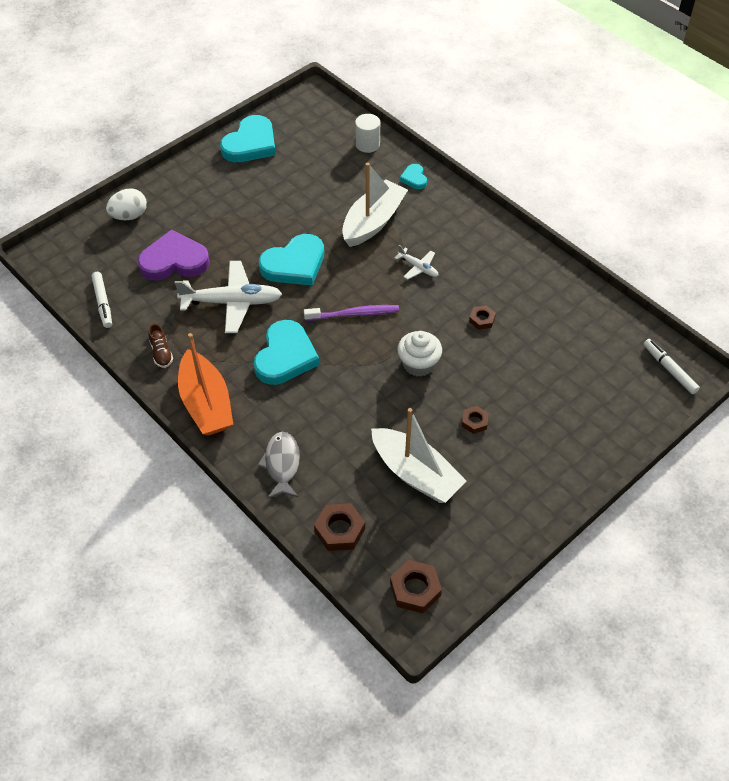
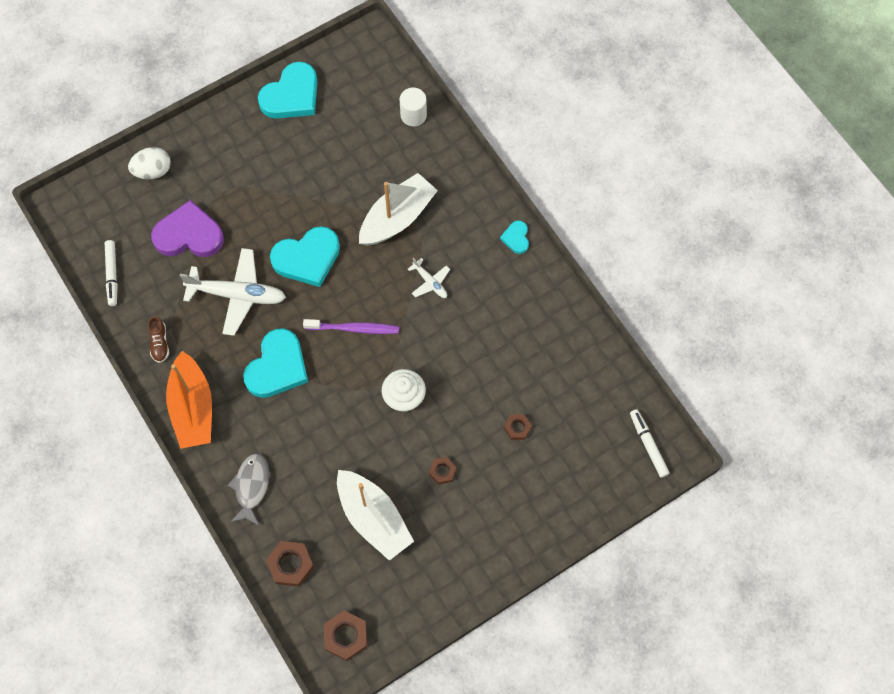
camera: 10 degrees right, 15 degrees up
turquoise heart [400,164,427,189] -> turquoise heart moved to [500,220,529,254]
brown nut [469,305,496,330] -> brown nut moved to [504,414,532,440]

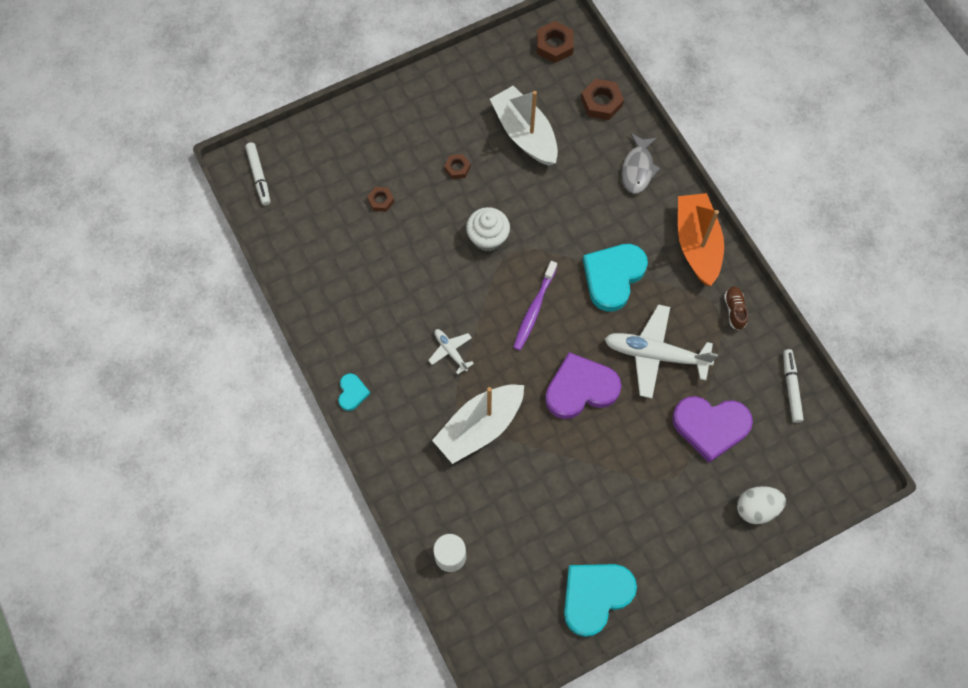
camera: 175 degrees left, 0 degrees up
turquoise heart [270,226,340,287] -> purple heart [545,352,621,419]
purple toothbrush [303,319,399,334] -> purple toothbrush turned 75 degrees counterclockwise [513,261,557,351]

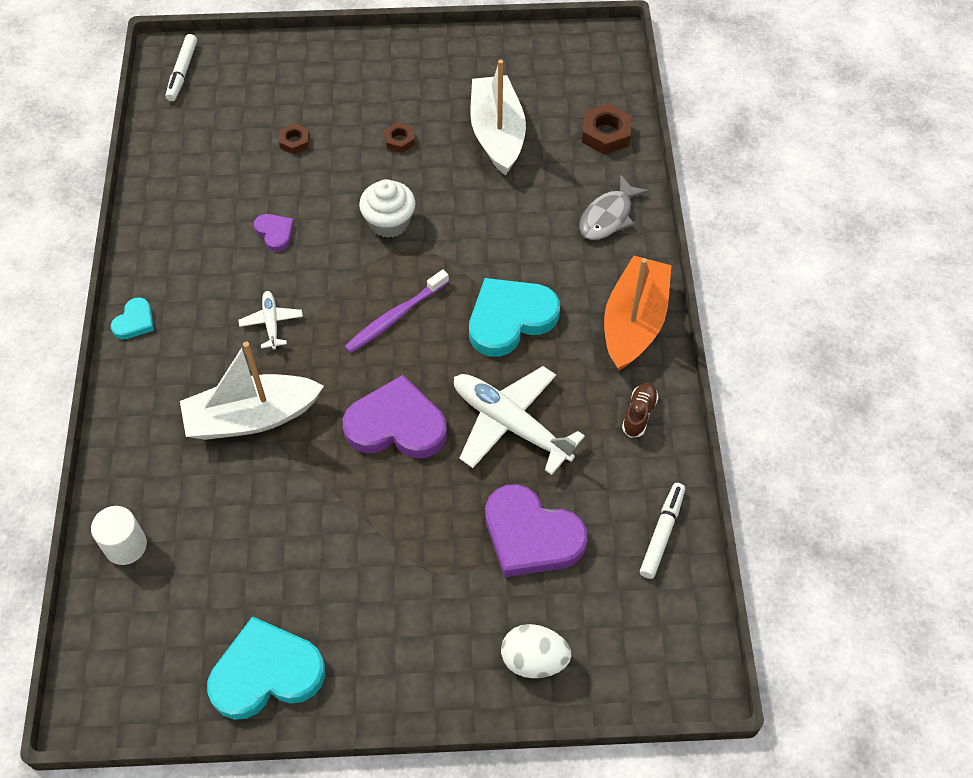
camera: 25 degrees right, 10 degrees down
brown nut [537,21,574,63] -> none
none -> purple heart [254,214,294,252]

